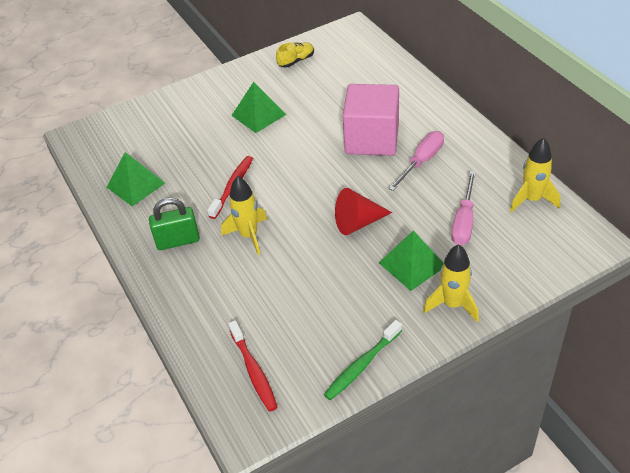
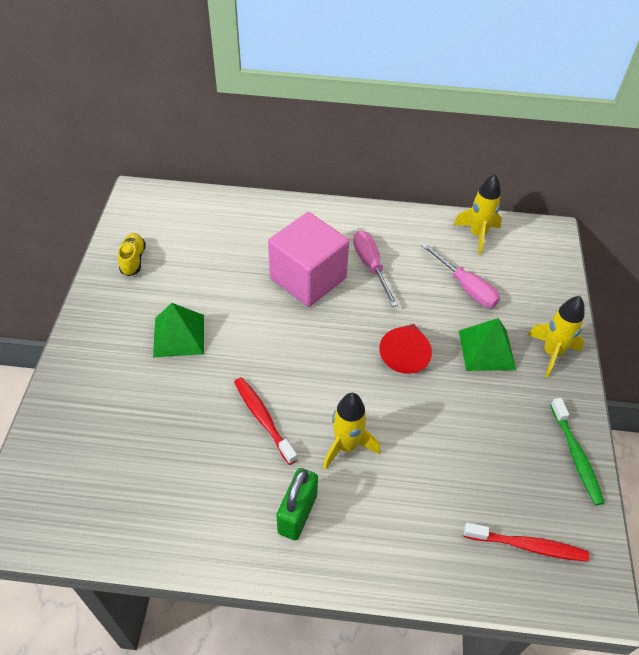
camera: 60 degrees left, 5 degrees up
green pyramid [106,152,165,206] -> none

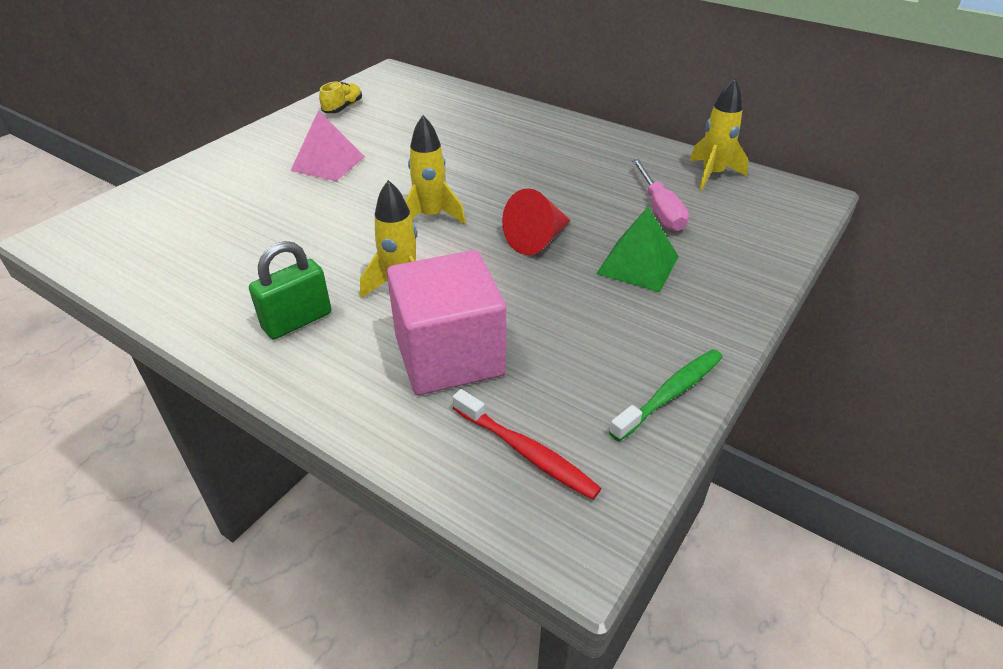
camera: 30 degrees right, 10 degrees down
green pyramid [153,303,204,357] -> pink pyramid [290,110,365,181]
red toothbrush [234,377,297,465] -> none
pink cube [268,212,349,307] -> pink cube moved to [387,250,506,395]
pink screwdriver [353,231,398,307] -> none
yellow rocket [528,296,585,378] -> yellow rocket moved to [405,115,466,225]
green toothbrush [550,398,604,505] -> green toothbrush turned 150 degrees counterclockwise [609,349,723,442]

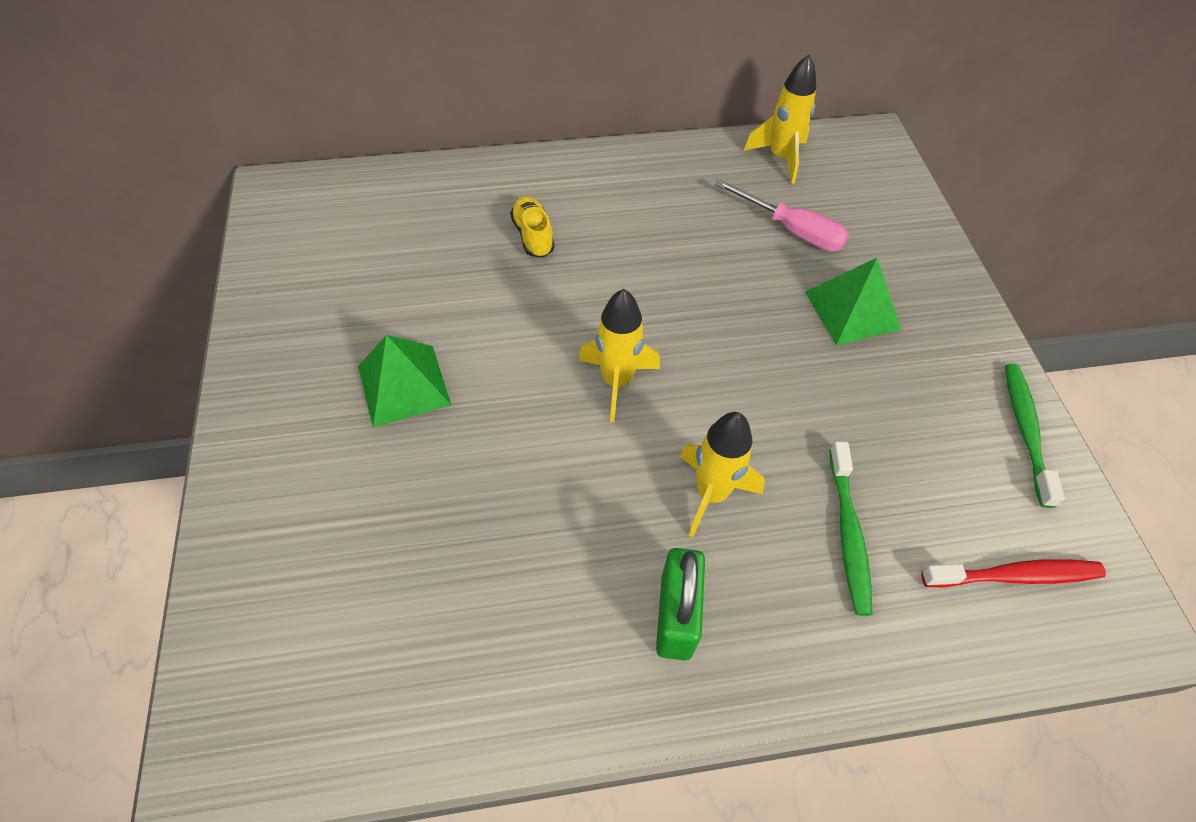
camera: 45 degrees left, 15 degrees up
pink pyramid [290,110,365,181] -> green pyramid [358,335,451,428]
yellow shoe [319,81,362,113] -> yellow shoe moved to [510,196,555,258]
pink cube [387,250,506,395] -> green toothbrush [830,441,872,616]
red cone [502,188,571,255] -> none

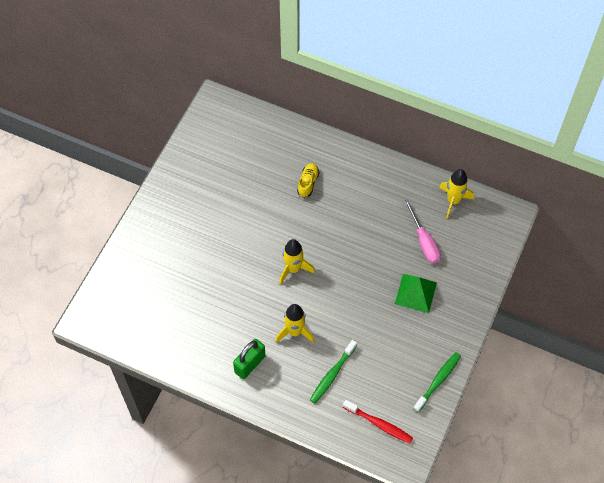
camera: 35 degrees right, 5 degrees up
green pyramid [358,335,451,428] -> none

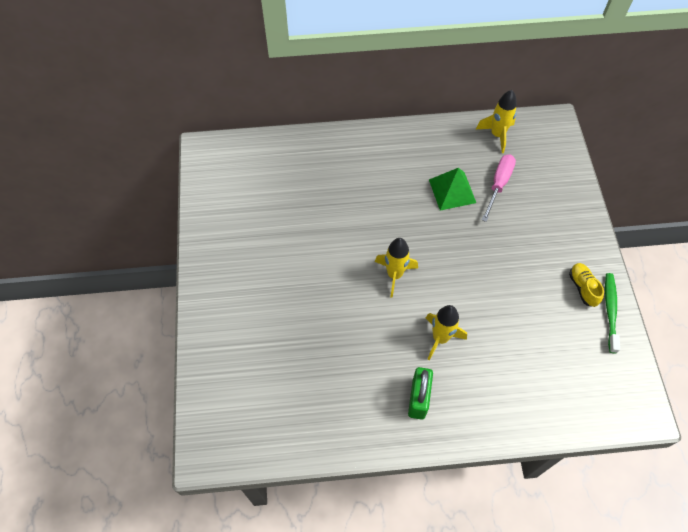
camera: 30 degrees left, 0 degrees up
yellow shoe [297,163,320,197] -> yellow shoe moved to [569,263,604,307]
green toothbrush [310,340,357,404] -> none
red toothbrush [343,400,413,443] -> none
green pyramid [395,274,437,313] -> green pyramid moved to [429,168,476,211]
pink screwdriver [404,199,441,264] -> pink screwdriver turned 105 degrees counterclockwise [482,154,516,222]

